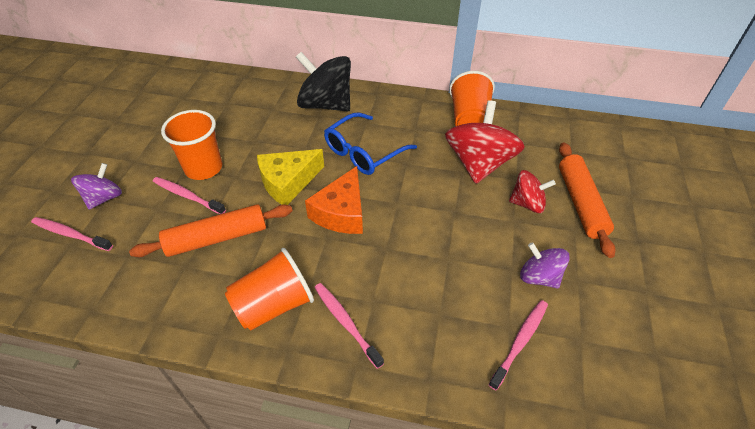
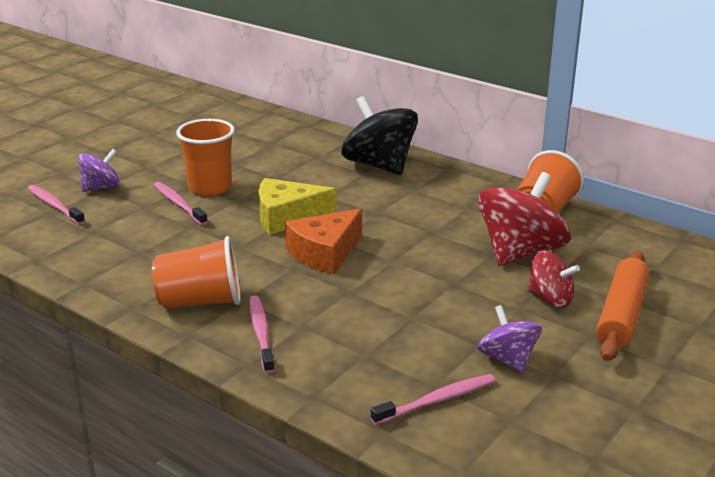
camera: 25 degrees right, 20 degrees down
orange rolling pin [129,204,293,257] -> none
blue glasses [324,112,417,175] -> none

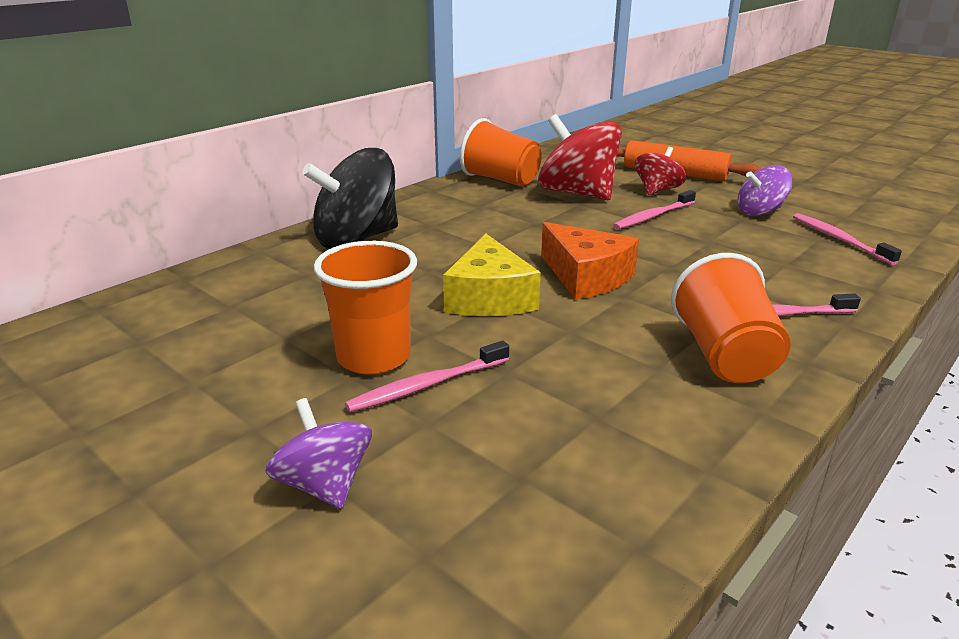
camera: 85 degrees left, 0 degrees up
pink toothbrush [27,185,85,225] -> pink toothbrush moved to [613,190,696,229]

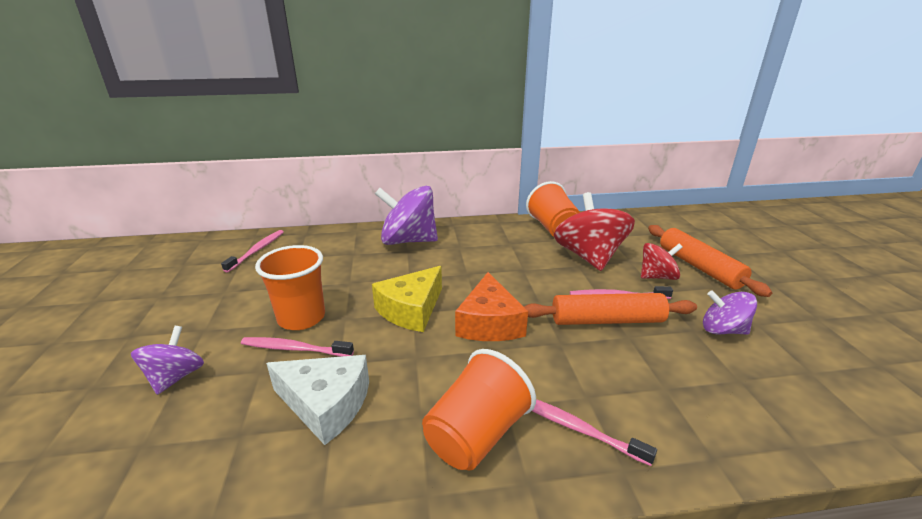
camera: 40 degrees right, 0 degrees up
black spinning top [302,148,398,249] -> purple spinning top [375,186,438,245]
pink toothbrush [793,213,902,265] -> pink toothbrush moved to [221,230,284,272]
none -> white cheese [266,355,369,445]
none -> orange rolling pin [524,293,697,325]

